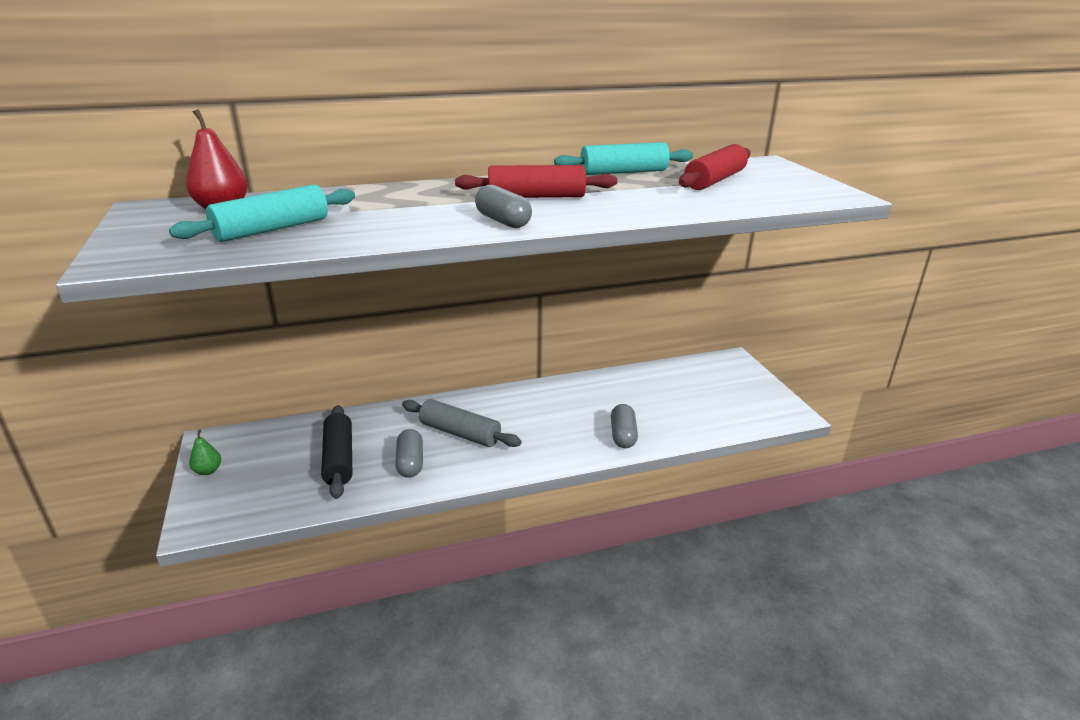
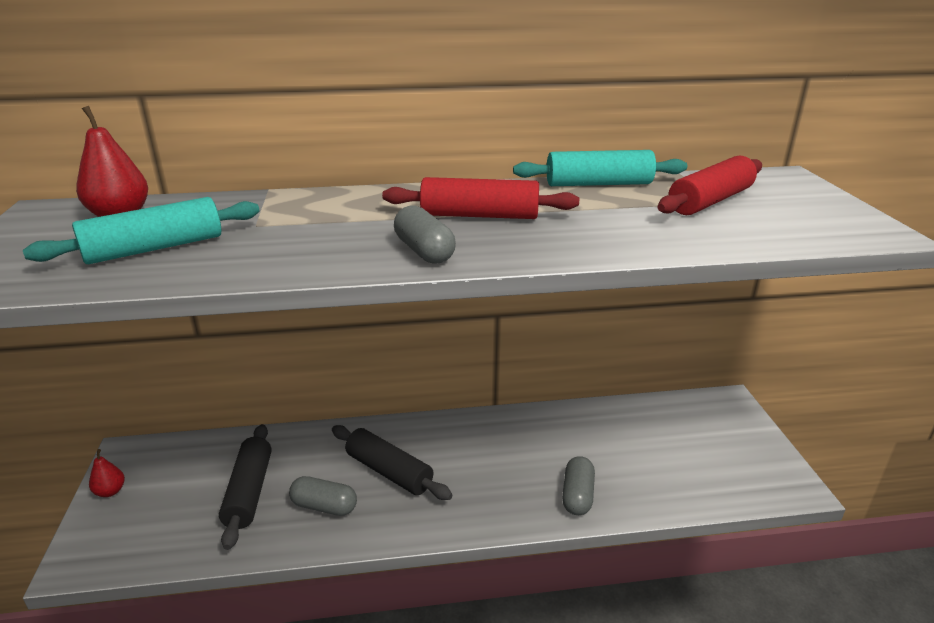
camera: 10 degrees right, 0 degrees up
green pear [189,429,221,475] -> red pear [89,449,125,497]
grey capsule [395,429,423,478] -> grey capsule turned 75 degrees counterclockwise [289,476,357,516]
grey rolling pin [402,399,521,447] -> black rolling pin [332,425,453,500]

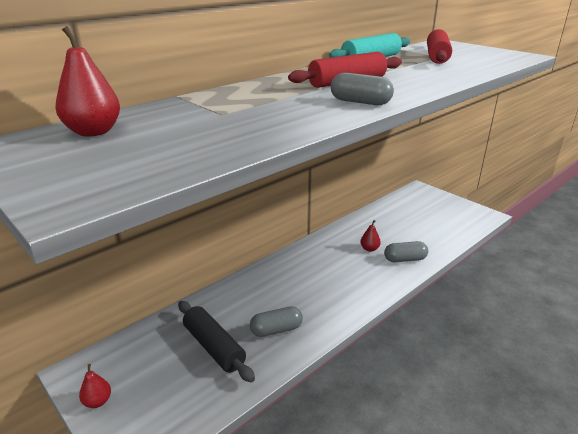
camera: 35 degrees left, 0 degrees up
turquoise rolling pin [23,197,260,264] -> none
black rolling pin [332,425,453,500] -> none
grey capsule [562,456,595,515] -> grey capsule turned 75 degrees counterclockwise [384,241,428,262]
none -> red pear [360,220,381,252]

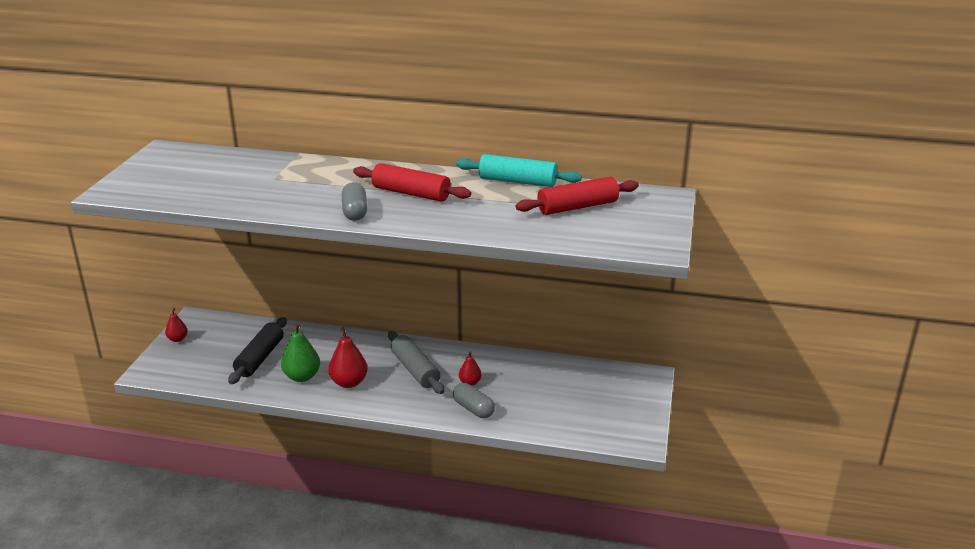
camera: 55 degrees right, 0 degrees up
red pear [55,26,120,137] -> red pear moved to [328,326,368,388]
grey capsule [250,306,303,337] -> green pear [281,322,320,382]
none -> grey rolling pin [388,331,444,394]

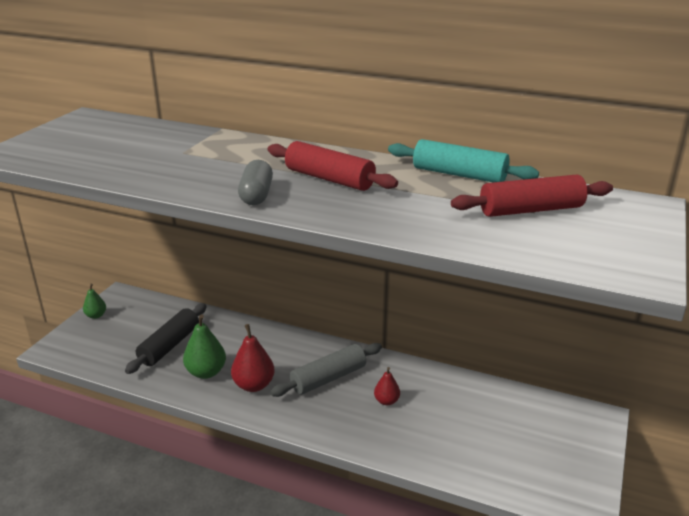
camera: 10 degrees right, 0 degrees up
red pear [165,308,188,342] -> green pear [83,284,106,319]
grey rolling pin [388,331,444,394] -> grey rolling pin turned 75 degrees clockwise [270,343,382,397]
grey capsule [453,383,495,418] -> none

